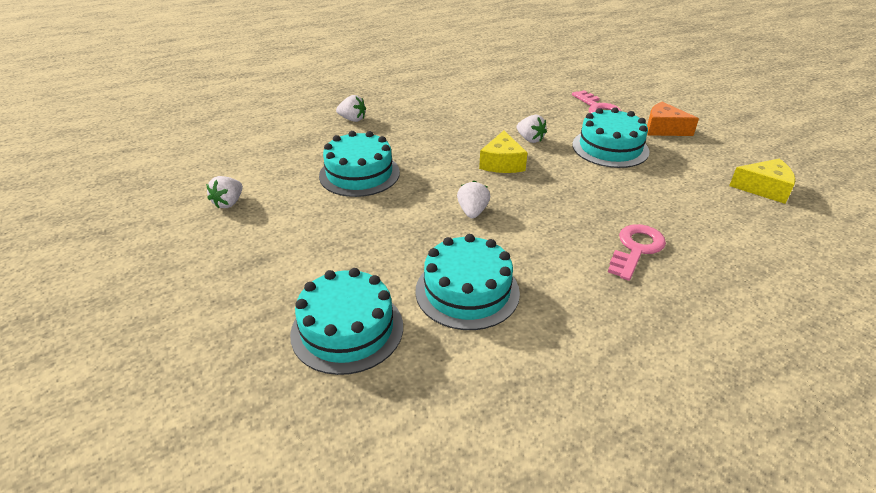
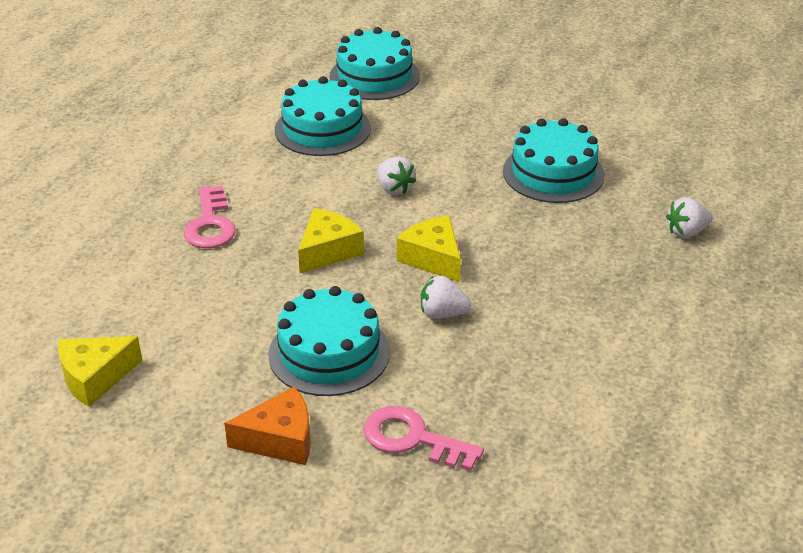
camera: 140 degrees right, 0 degrees up
white strawberry [206,176,243,209] -> none
none -> yellow cheese [298,208,364,273]

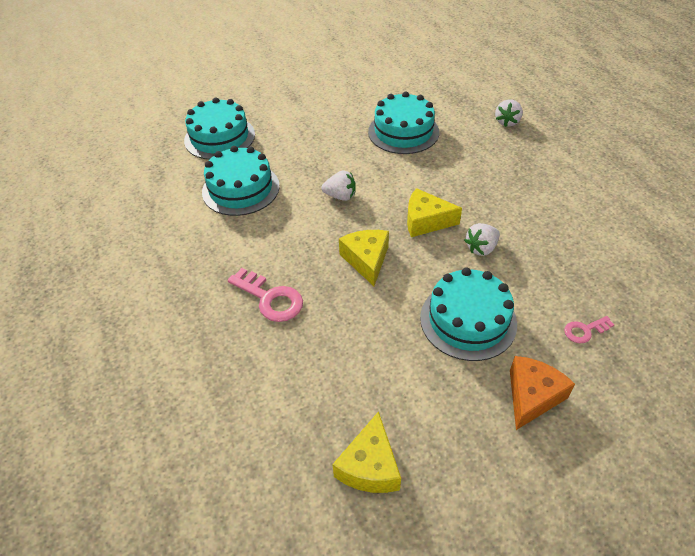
camera: 45 degrees left, 10 degrees up
pink key [364,406,484,471] -> pink key [564,316,614,344], size x0.56

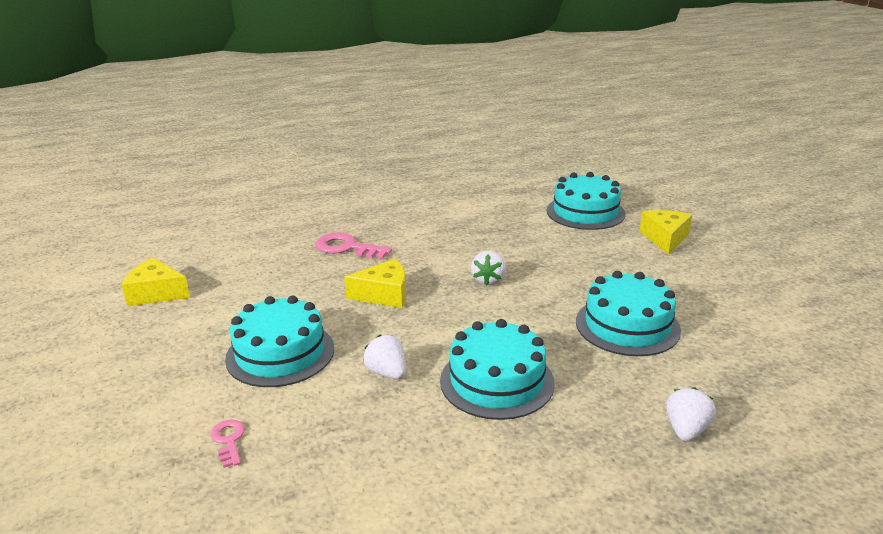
camera: 90 degrees right, 20 degrees down
turquoise cake [202,146,280,216] -> turquoise cake moved to [440,319,555,420]
pink key [228,268,303,322] -> pink key turned 75 degrees clockwise [315,233,392,259]
yellow cheese [407,188,462,237] -> yellow cheese moved to [639,210,692,255]
white strawberry [495,99,523,127] -> white strawberry turned 90 degrees clockwise [666,387,716,441]
orange cheese [510,356,575,430] -> none

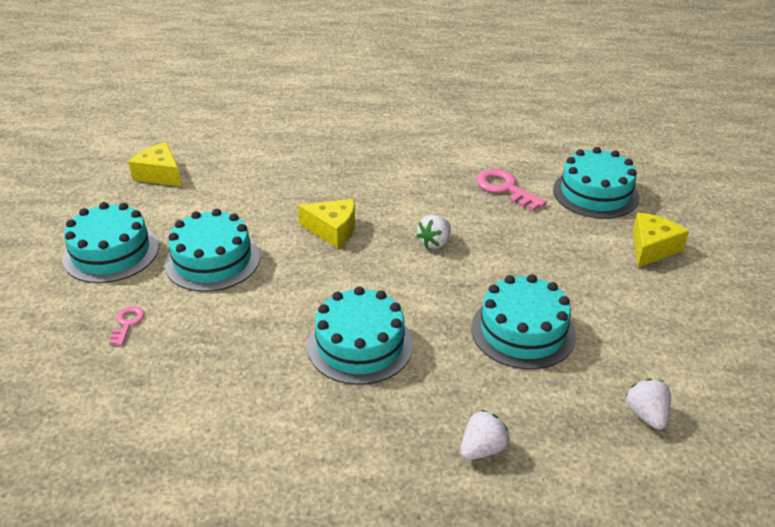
camera: 25 degrees right, 10 degrees up
pink key [315,233,392,259] -> pink key moved to [476,169,547,211]
white strawberry [363,335,406,379] -> white strawberry moved to [626,378,671,430]
none -> turquoise cake [62,202,159,283]

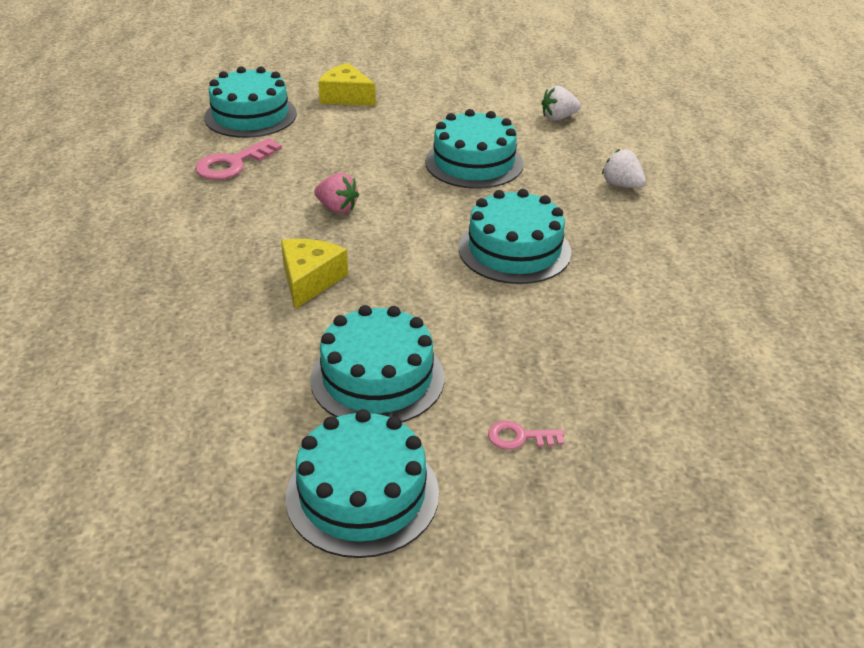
camera: 95 degrees left, 0 degrees up
yellow cheese [128,142,181,186] -> none
white strawberry [416,215,451,249] -> pink strawberry [314,173,359,213]

